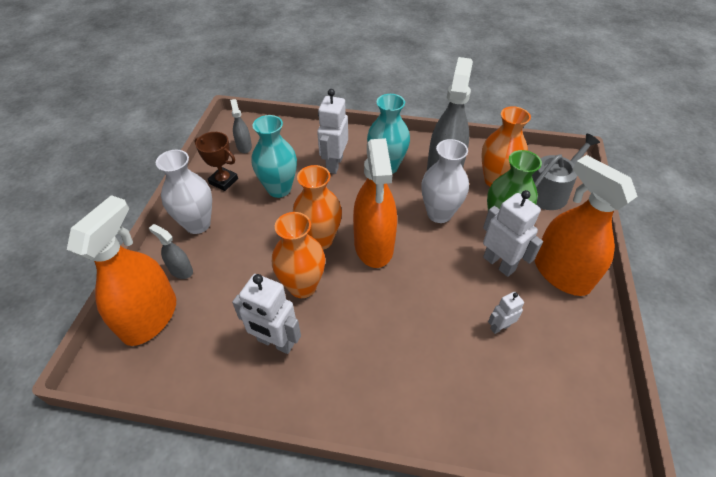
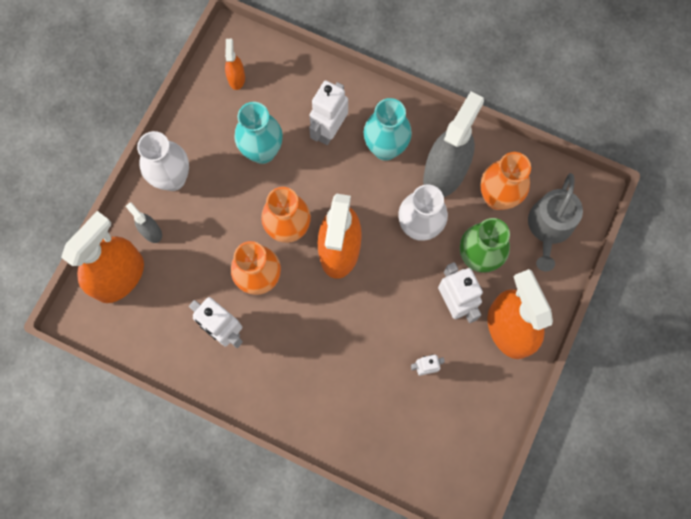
camera: 15 degrees right, 25 degrees up
brown trophy [194,132,238,191] -> none
grey spray bottle [230,99,252,153] -> orange spray bottle [225,39,245,90]
grey watering can [532,133,600,210] -> grey watering can turned 135 degrees clockwise [528,173,583,271]

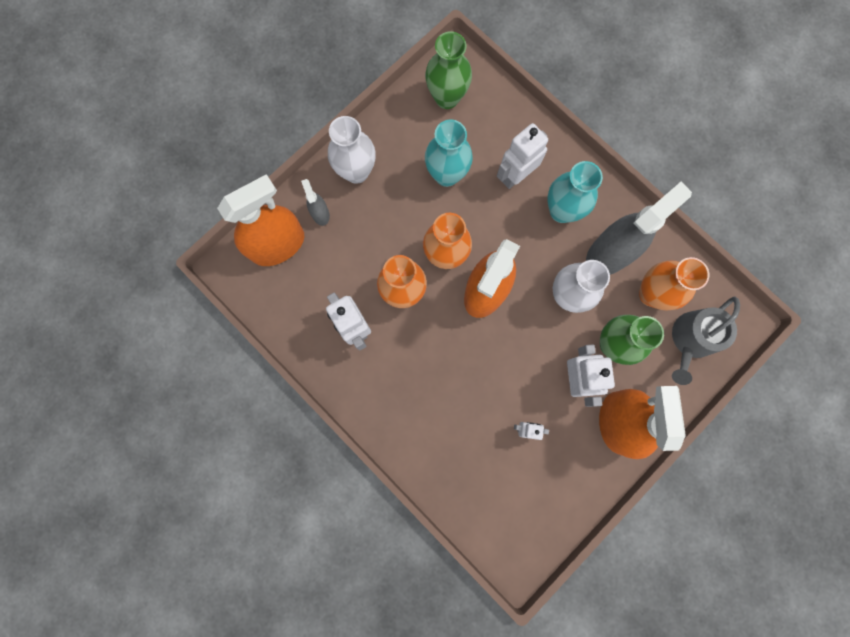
camera: 20 degrees right, 5 degrees up
orange spray bottle [225,39,245,90] -> green vase [425,31,472,109]

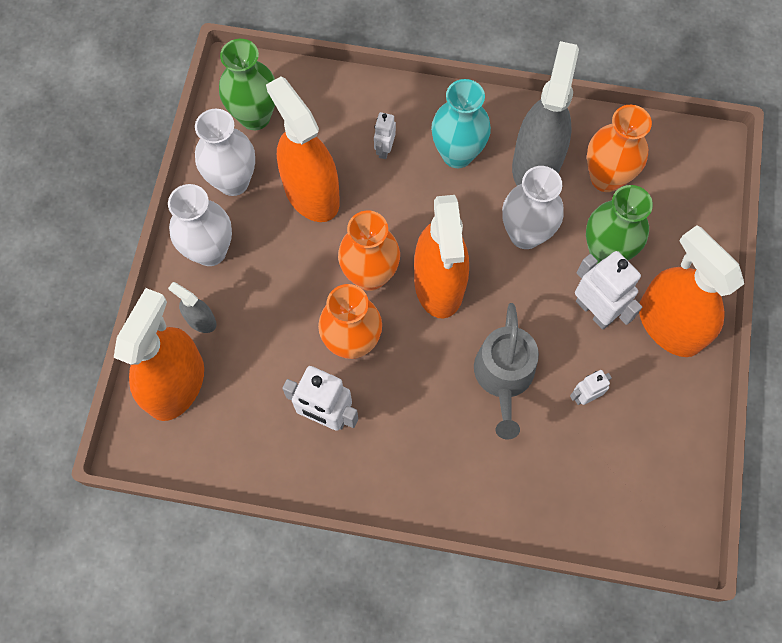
camera: 35 degrees left, 10 degrees down
turquoise vase [425,119,473,187] -> orange spray bottle [266,76,340,222]
white robot [497,123,548,189] -> white robot [374,112,396,159], size x0.55
grey watering can [672,296,740,385] -> grey watering can moved to [474,303,539,439]
none -> white vase [195,109,255,196]

